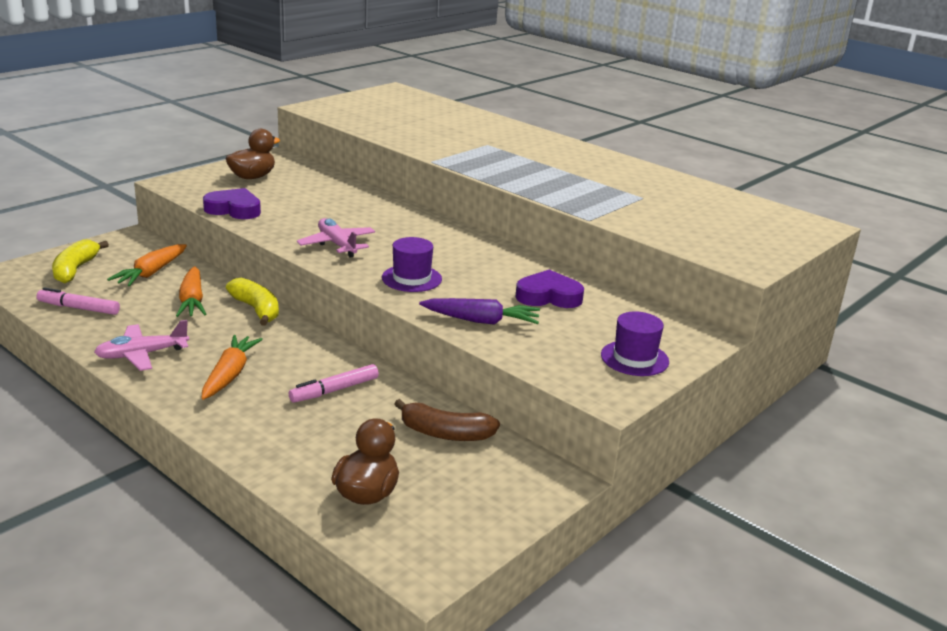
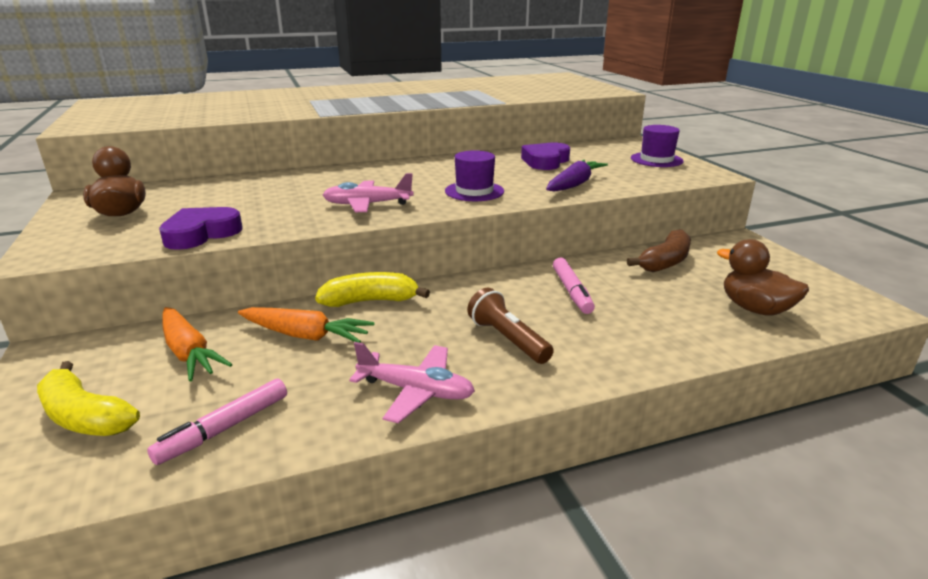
camera: 60 degrees left, 0 degrees up
pink plane [94,320,189,371] -> pink plane turned 75 degrees counterclockwise [349,342,475,423]
orange carrot [202,335,263,400] -> brown flashlight [467,288,554,364]

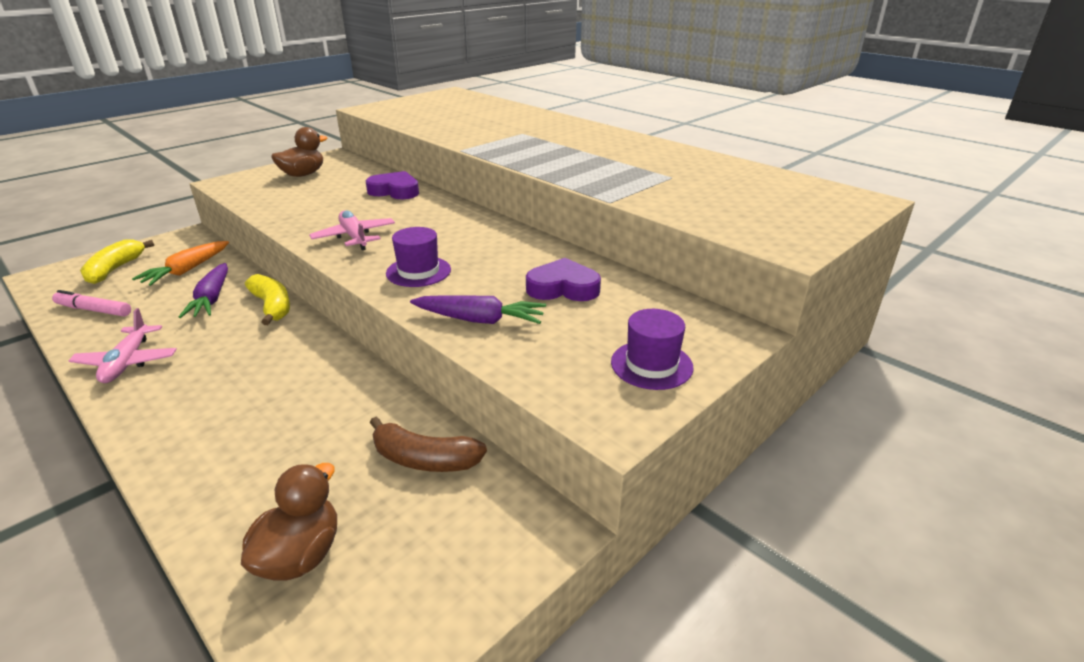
camera: 65 degrees right, 5 degrees up
purple heart [159,207,243,250] -> purple heart moved to [366,171,419,199]
orange carrot [238,307,375,343] -> purple carrot [179,263,228,318]
brown flashlight [467,288,554,364] -> none
pink marker [553,258,595,314] -> none

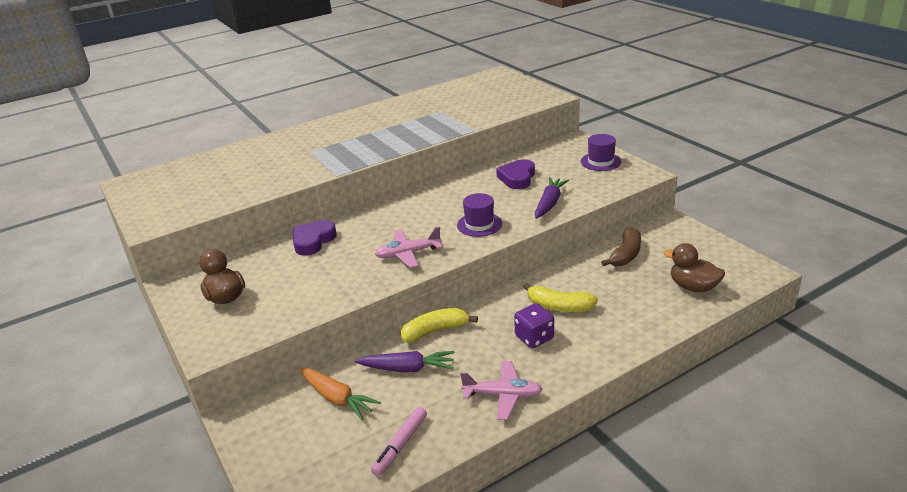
camera: 75 degrees left, 0 degrees up
yellow banana [80,239,154,284] -> yellow banana moved to [523,283,598,312]
none -> purple dice [514,303,554,348]

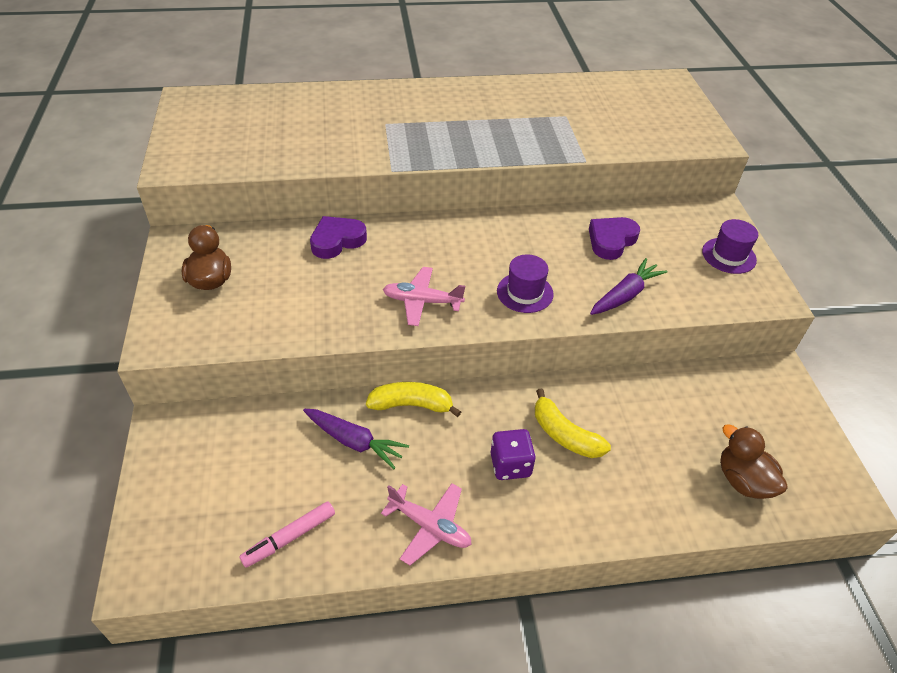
camera: 20 degrees right, 15 degrees up
orange carrot [300,368,381,420] -> none
brown banana [601,227,641,266] -> none

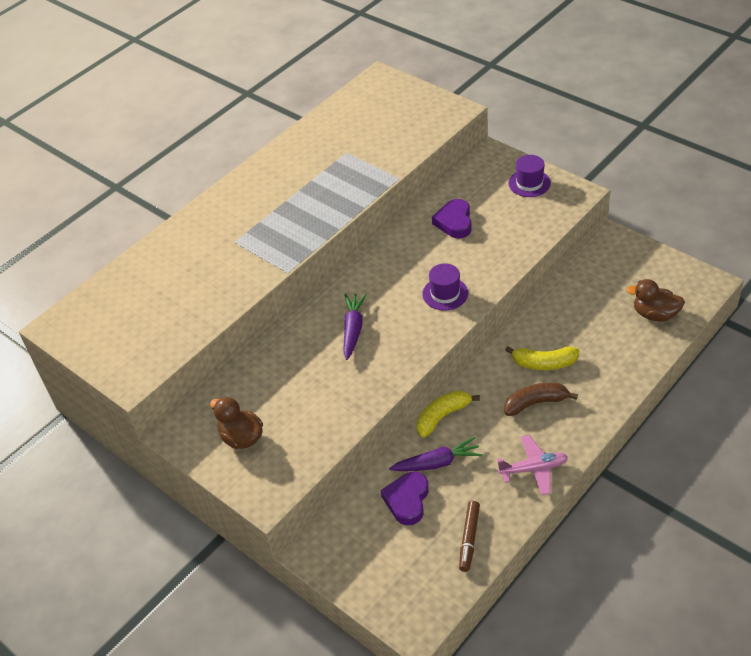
camera: 35 degrees left, 0 degrees up
pink marker [239,501,335,568] -> brown marker [459,501,480,572]
purple heart [310,216,367,259] -> purple heart moved to [381,472,429,525]
pink plane [383,267,465,326] -> none
purple dice [490,429,536,480] -> brown banana [504,383,578,416]
purple carrot [590,258,667,315] -> purple carrot moved to [343,293,367,360]

